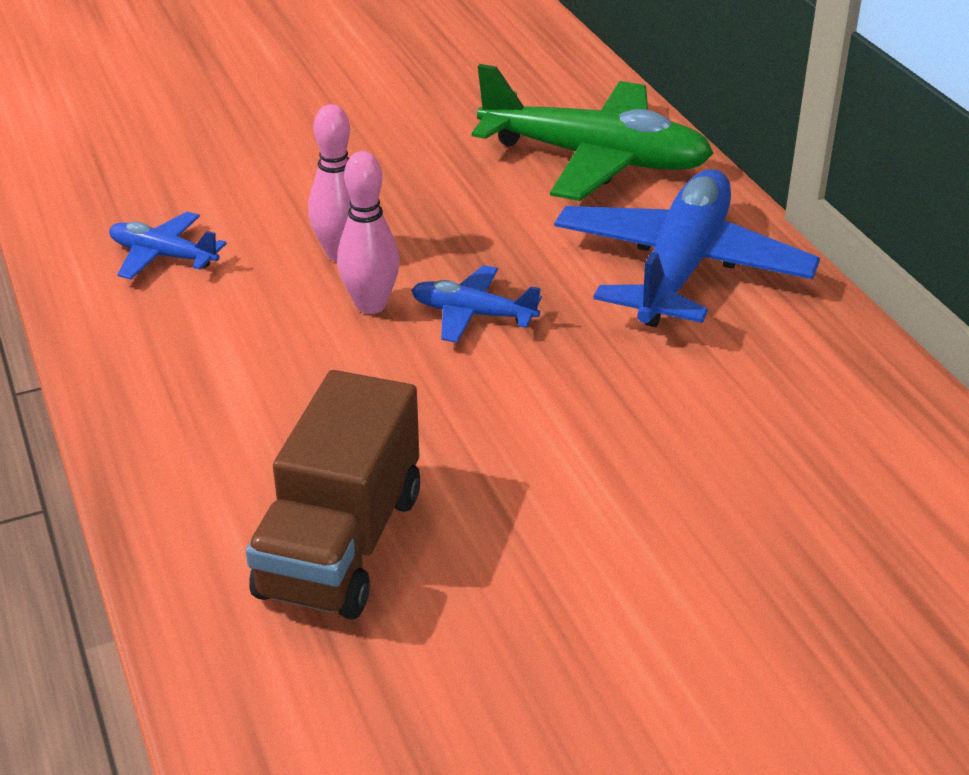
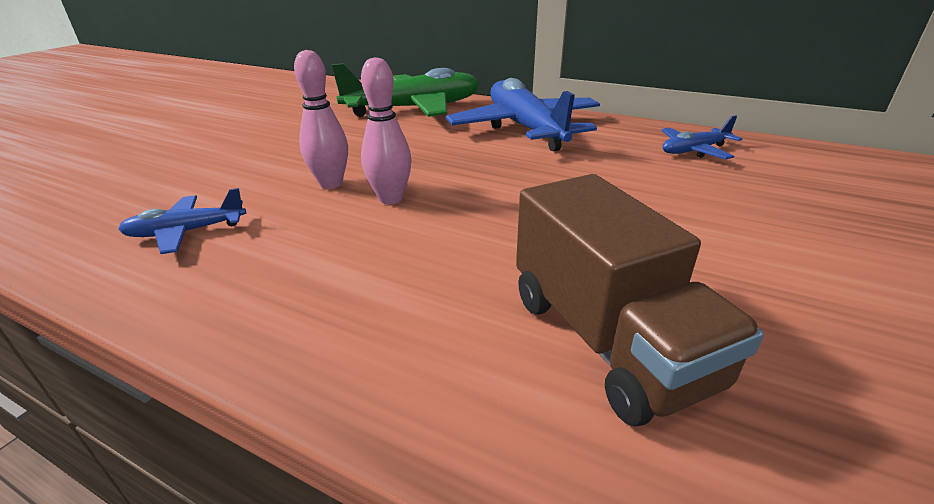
camera: 40 degrees left, 5 degrees down
blue plane [411,265,542,343] -> blue plane moved to [661,115,742,159]

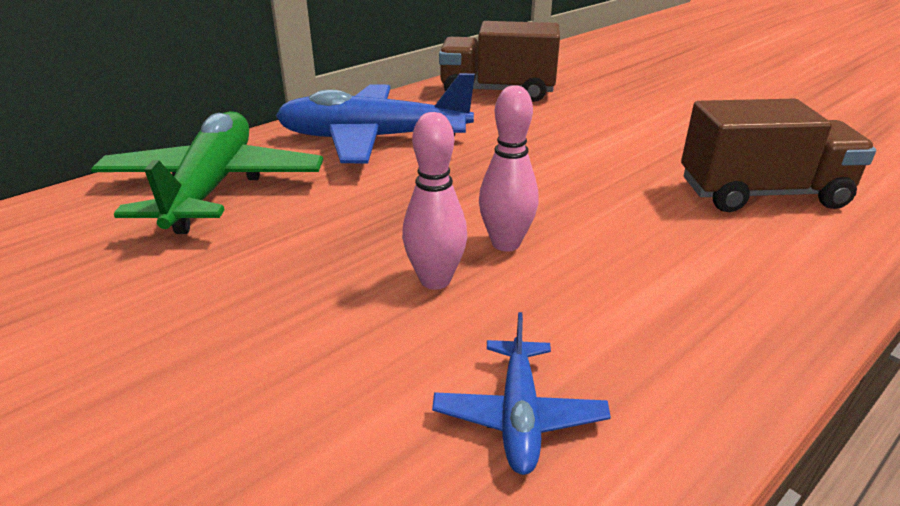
camera: 70 degrees left, 0 degrees up
blue plane [661,115,742,159] -> brown truck [439,21,560,102]

